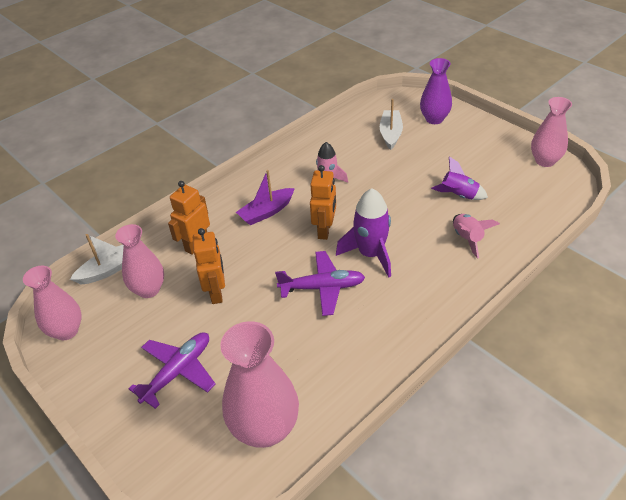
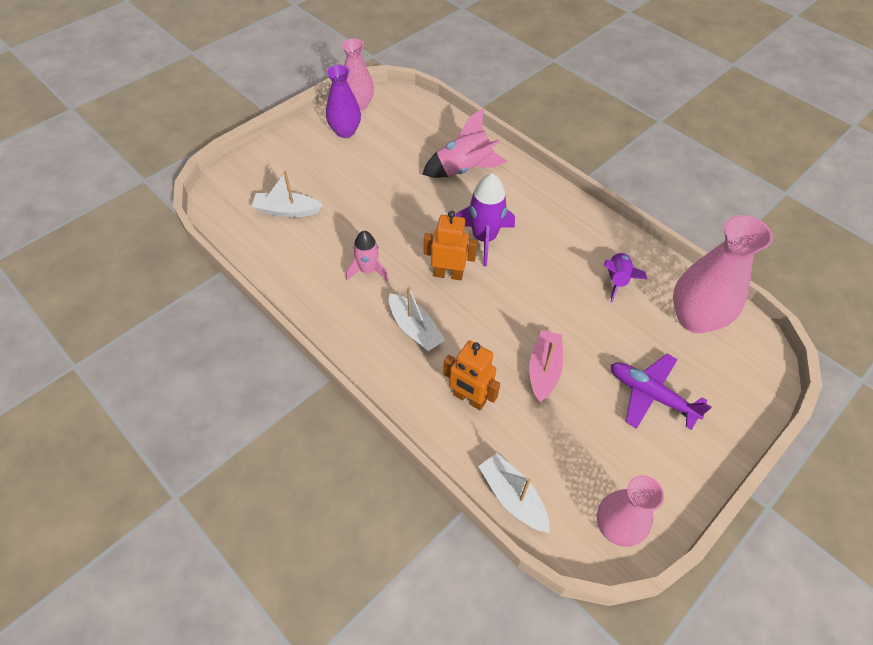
camera: 95 degrees left, 10 degrees up
pink vase [115,224,164,298] -> none
orange robot [193,228,225,304] -> pink boat [529,330,563,402]
purple boat [236,170,295,225] -> white boat [389,286,445,351]
purple plane [275,251,365,316] -> none
purple vase [420,58,452,124] -> purple vase moved to [326,65,361,138]
purple rocket [431,157,488,200] -> purple rocket moved to [604,252,647,303]
pink rocket [453,214,500,258] -> pink rocket [422,108,507,178], size x1.54

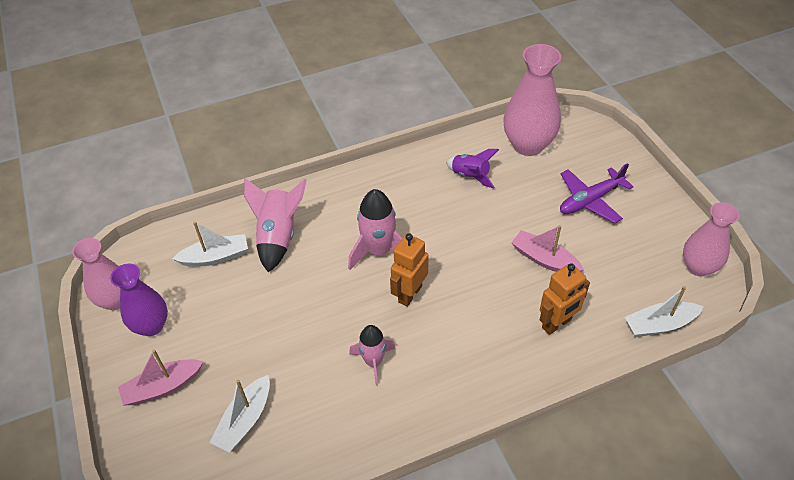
camera: 65 degrees left, 5 degrees down
white boat [389,286,445,351] -> white boat moved to [172,222,248,267]
purple rocket [456,173,515,266] -> pink rocket [348,189,402,270]
none -> pink boat [118,350,204,405]

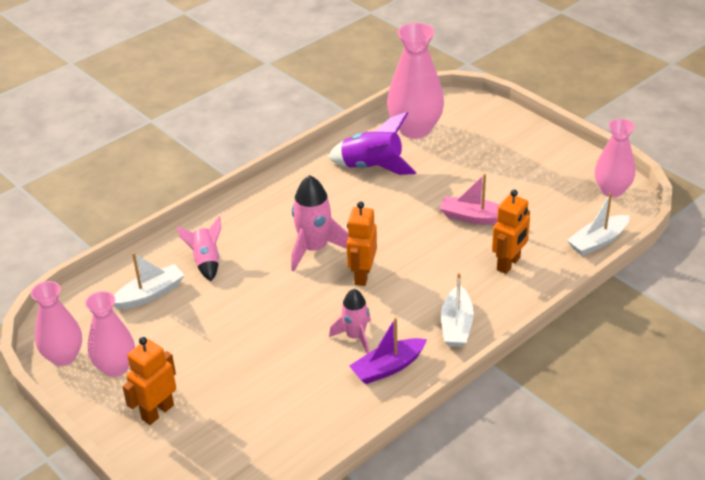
camera: 20 degrees left, 10 degrees down
purple vase [110,264,168,336] -> pink vase [85,291,135,377]
pink boat [118,350,204,405] -> orange robot [122,337,176,425]
white boat [210,375,270,453] -> white boat moved to [441,273,474,347]
pink rocket [244,178,307,272] -> pink rocket [177,216,221,281], size x0.65
purple rocket [446,149,499,189] -> purple rocket [328,112,417,175], size x1.54
purple plane [560,163,634,223] -> none
none -> purple boat [349,317,427,384]

